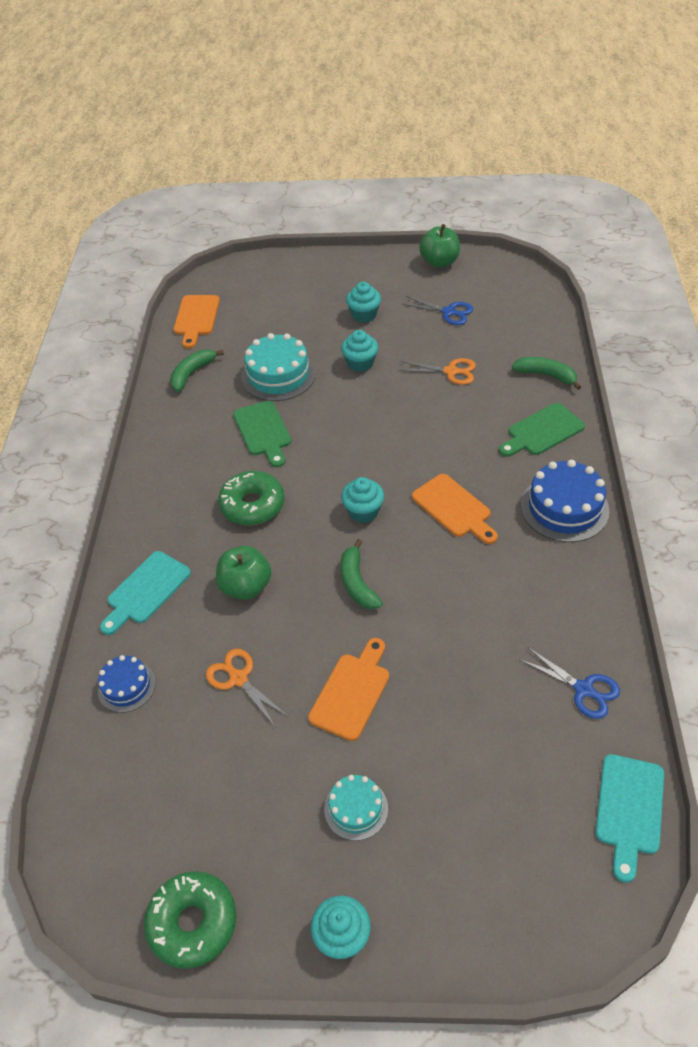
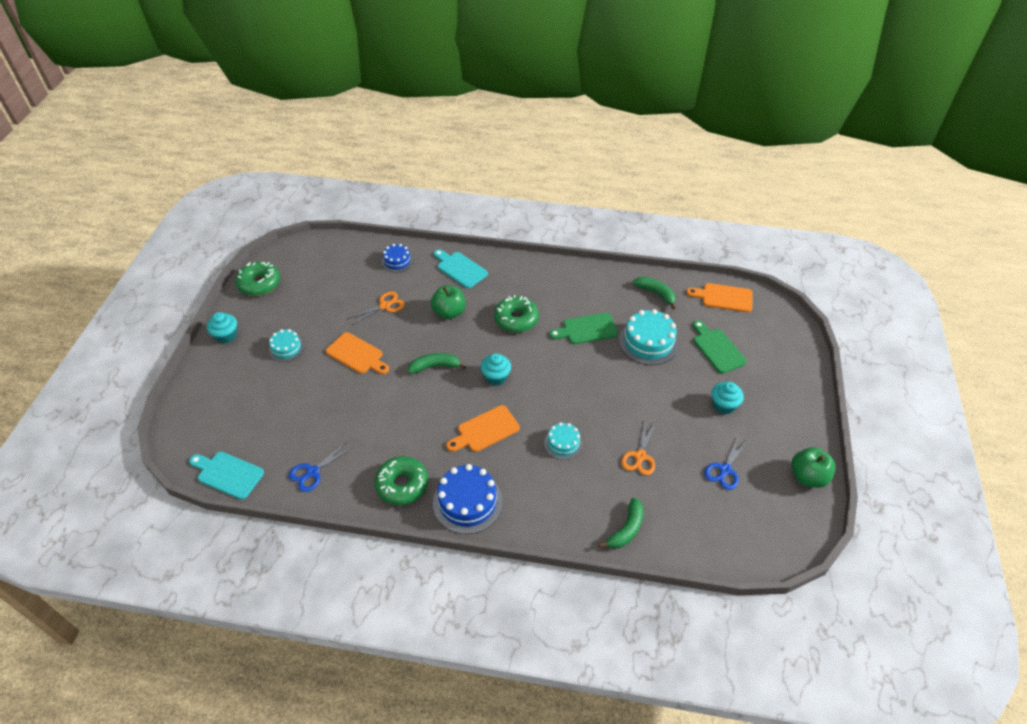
camera: 95 degrees right, 0 degrees up
turquoise cupcake [341,330,378,372] -> none
green cutting board [499,403,585,457] -> green cutting board moved to [693,320,747,374]
none -> green donut [374,456,428,505]
none -> turquoise cake [544,422,583,460]

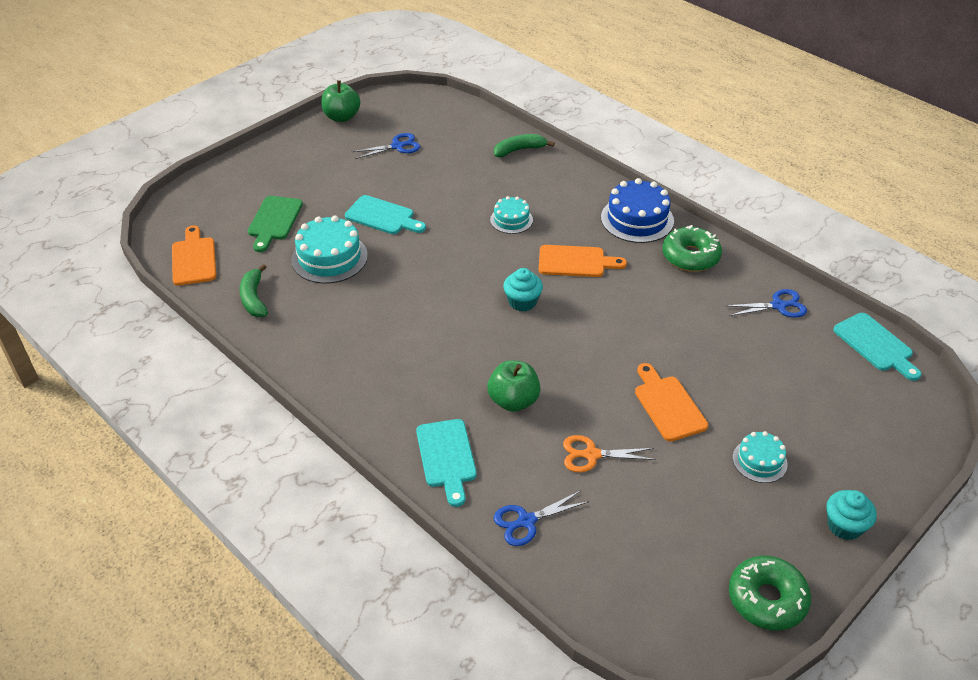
camera: 145 degrees left, 5 degrees down
blue cake [381,244,413,273] -> blue scissors [494,491,589,546]
green banana [408,353,466,374] -> none
green donut [494,295,539,333] -> none
green cutting board [549,313,618,344] -> none
orange scissors [621,421,656,475] -> none
orange cutting board [686,283,753,312] -> orange cutting board turned 150 degrees counterclockwise [172,225,216,286]
turquoise cupcake [711,382,744,414] -> none
none -> turquoise cutting board [345,195,426,234]

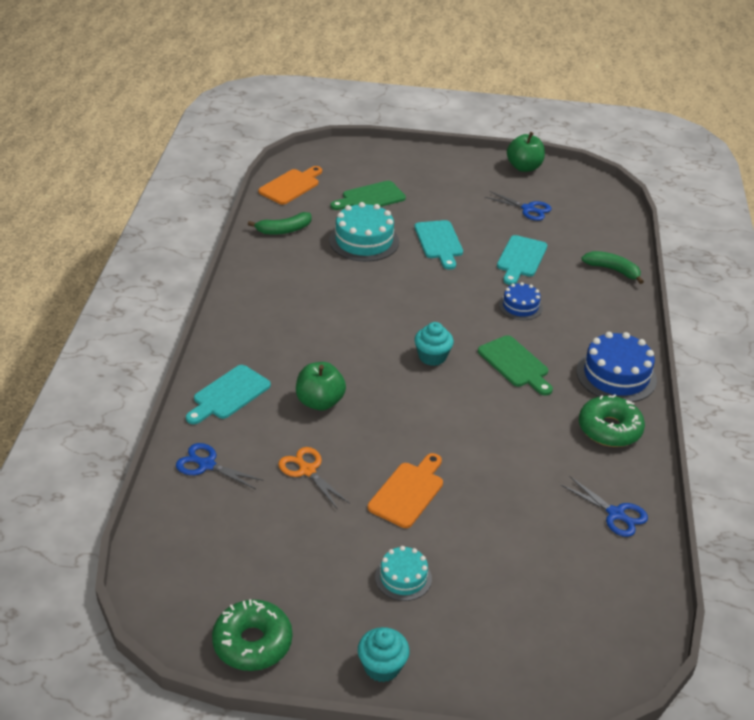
camera: 50 degrees right, 5 degrees down
green banana [240,264,268,317] -> green banana turned 150 degrees counterclockwise [248,212,311,235]
turquoise cake [490,196,533,234] -> blue cake [499,282,543,320]
orange cutting board [539,245,627,277] -> green cutting board [478,335,553,396]
turquoise cutting board [833,313,921,381] -> turquoise cutting board moved to [497,235,547,285]

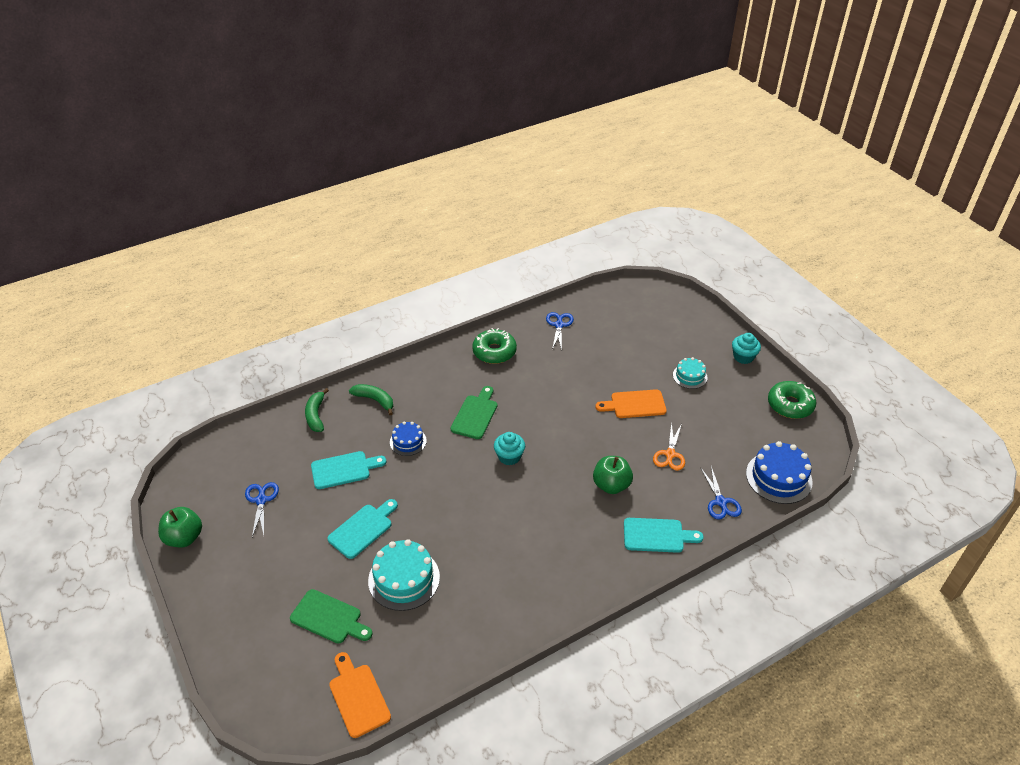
camera: 125 degrees left, 5 degrees up
green banana [248,212,311,235] -> green banana moved to [349,384,393,415]
orange cutting board [258,166,322,205] -> orange cutting board turned 60 degrees clockwise [329,652,391,738]
blue cake [576,332,657,402] -> blue cake moved to [746,441,813,504]

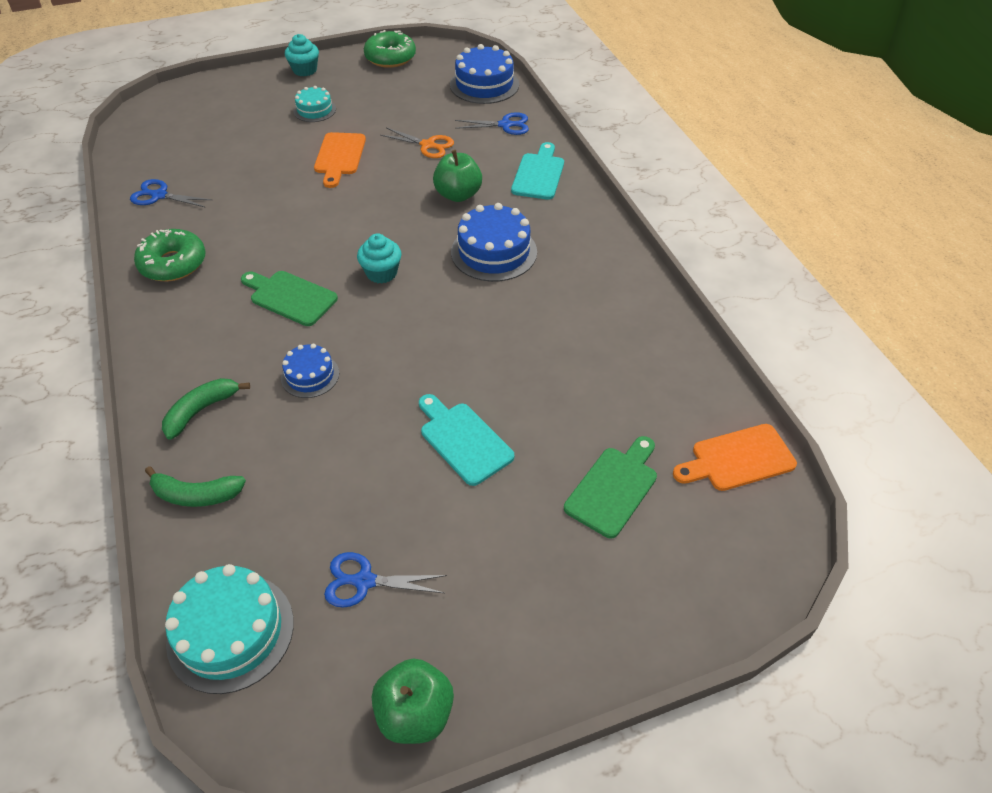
camera: 80 degrees left, 5 degrees up
turquoise cutting board [311,451,386,489] -> none
turquoise cake [368,539,440,611] -> turquoise cake moved to [165,564,294,694]
none -> blue cake [451,203,537,282]

